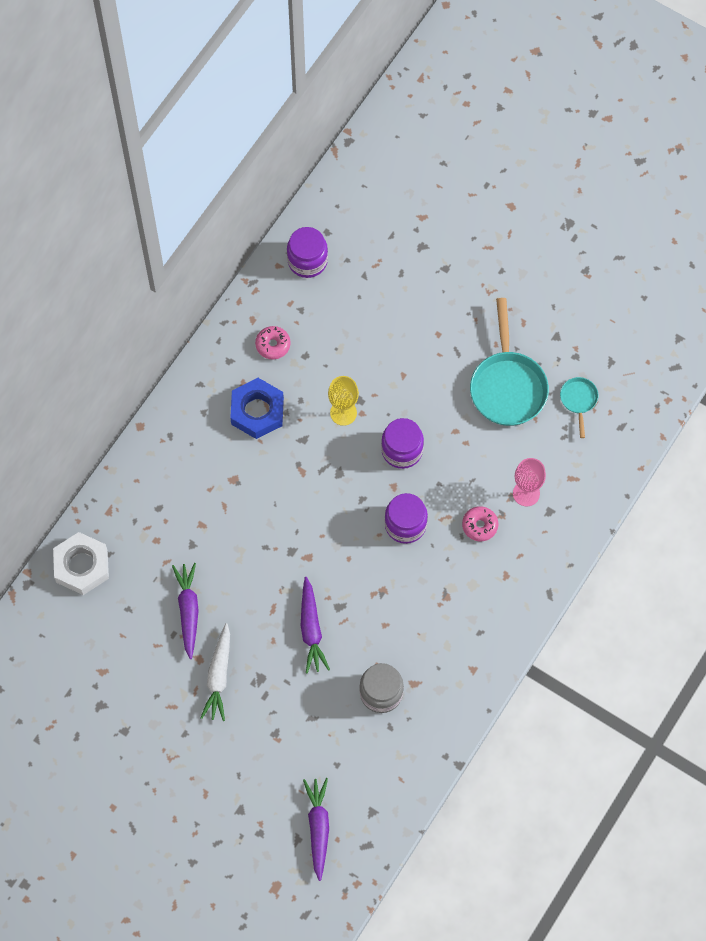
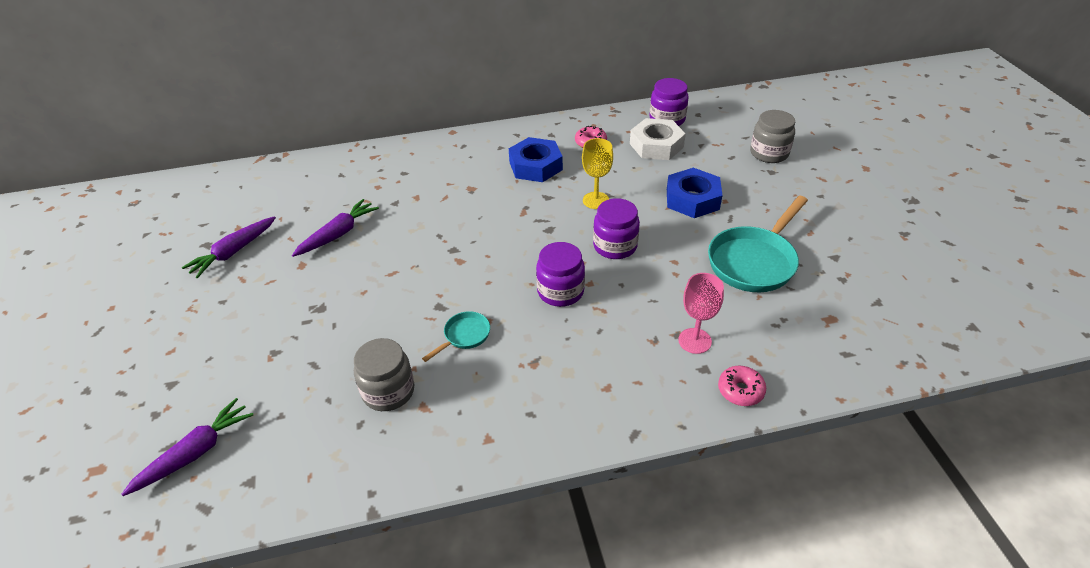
camera: 45 degrees right, 25 degrees down
white nut [53,532,109,595] -> white nut moved to [630,118,686,160]
white carrot [201,623,230,721] -> none
purple carrot [301,577,330,674] -> purple carrot moved to [182,216,276,278]
pink donut [462,506,498,541] -> pink donut moved to [718,366,766,406]
turquoise pan [560,377,598,438] -> turquoise pan moved to [422,311,490,362]
none -> blue nut [667,168,722,218]
none -> grey jar [750,110,795,163]

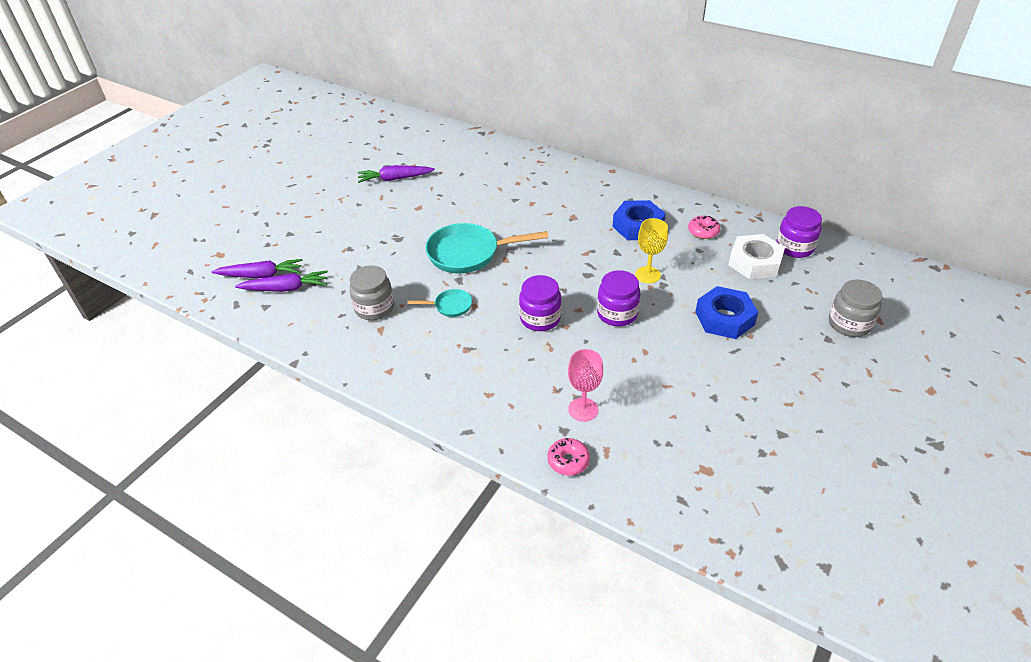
camera: 45 degrees right, 0 degrees up
purple carrot [292,199,379,257] -> purple carrot moved to [235,271,328,292]
turquoise pan [708,196,808,292] -> turquoise pan moved to [425,223,548,273]

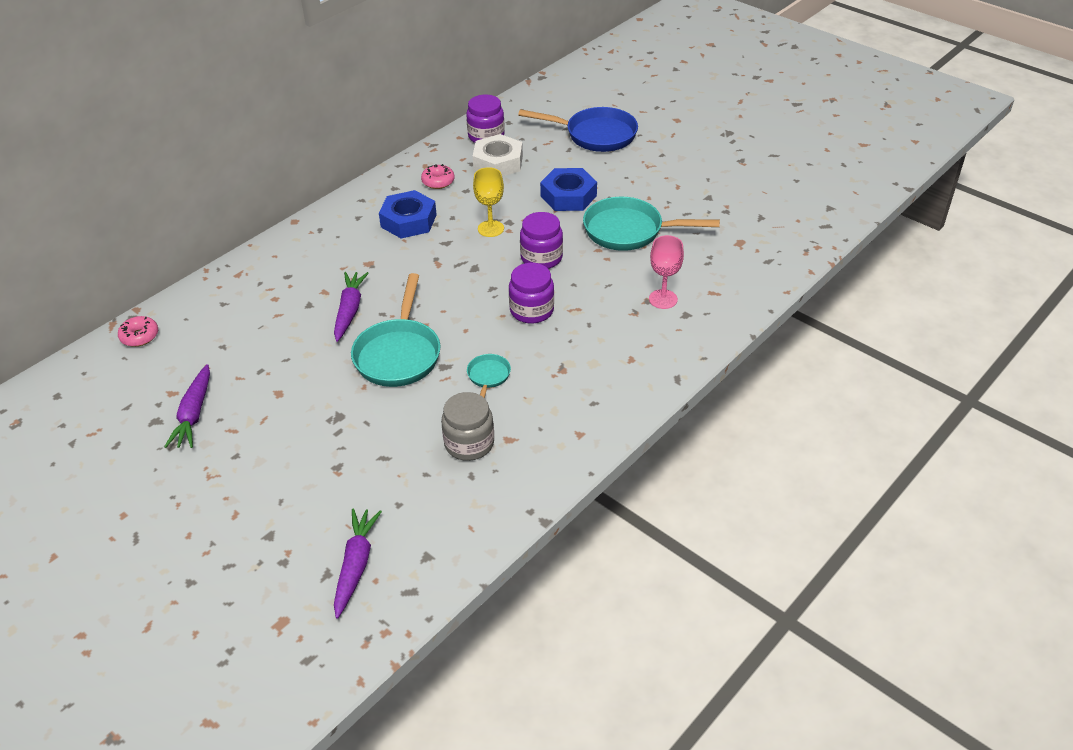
camera: 80 degrees left, 0 degrees up
purple carrot [235,271,328,292] -> purple carrot moved to [334,272,369,342]
pink donut [547,438,590,476] -> pink donut moved to [118,316,158,347]
grey jar [829,280,882,337] -> blue pan [518,107,638,152]
none -> turquoise pan [583,197,720,251]

